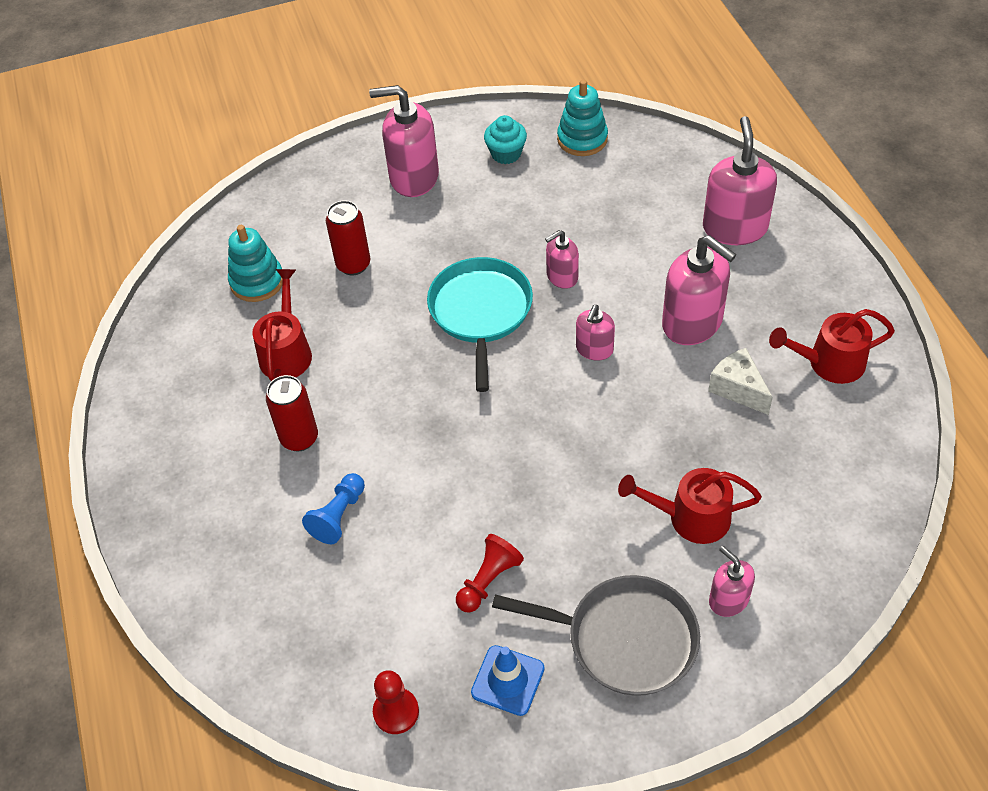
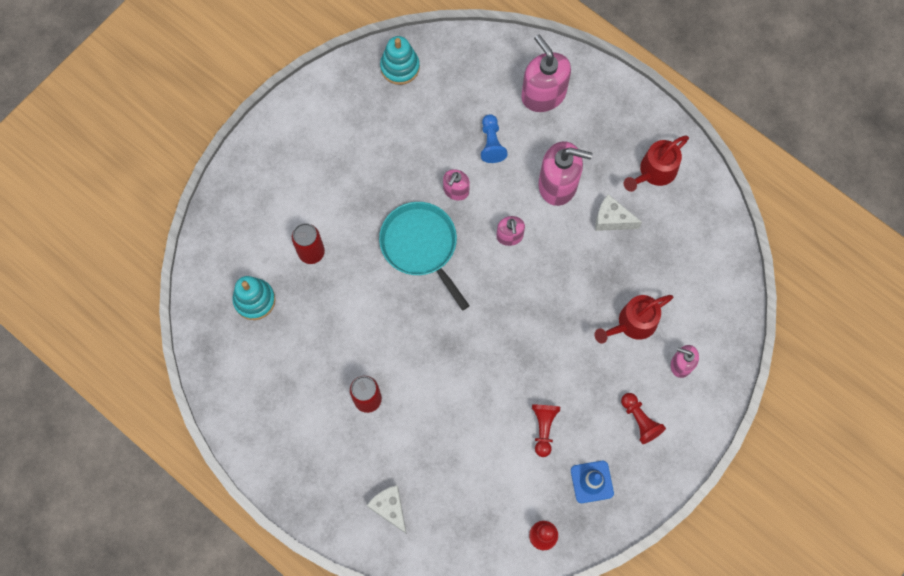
camera: 35 degrees left, 20 degrees up
red watering can [252,269,312,381] -> none
blue pawn [302,473,365,544] -> blue pawn moved to [481,114,508,163]
pink soap dispenser [369,85,439,197] -> none
turquoise cupcake [484,115,527,164] -> none
grey pan [492,575,700,696] -> red pawn [621,393,666,444]
none -> white cheese [367,485,407,534]

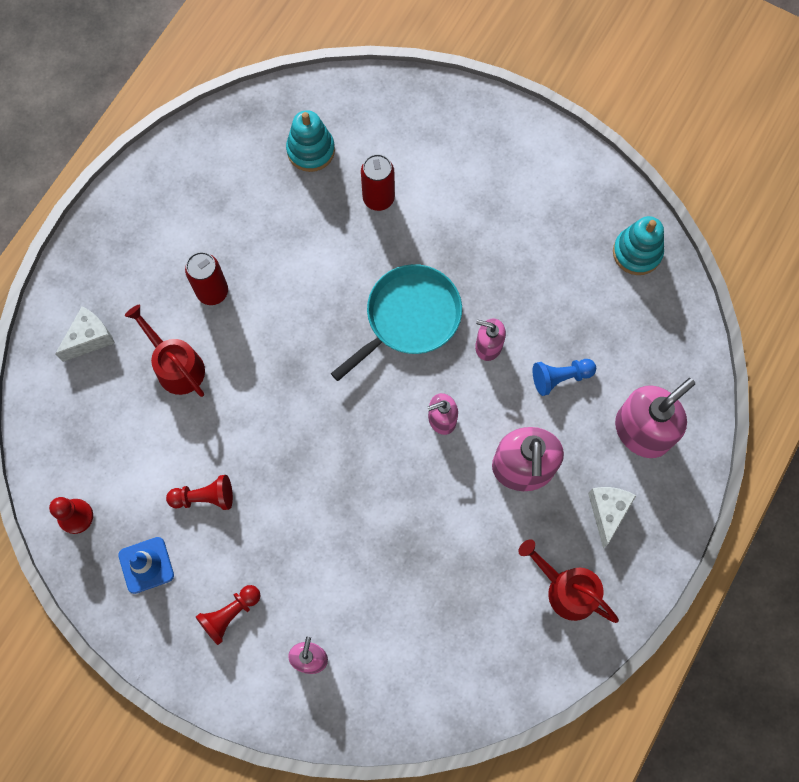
camera: 80 degrees right, 0 degrees up
red watering can [594,295,673,344] -> red watering can moved to [125,305,205,397]
white cheese [595,194,642,231] -> white cheese moved to [588,487,636,548]

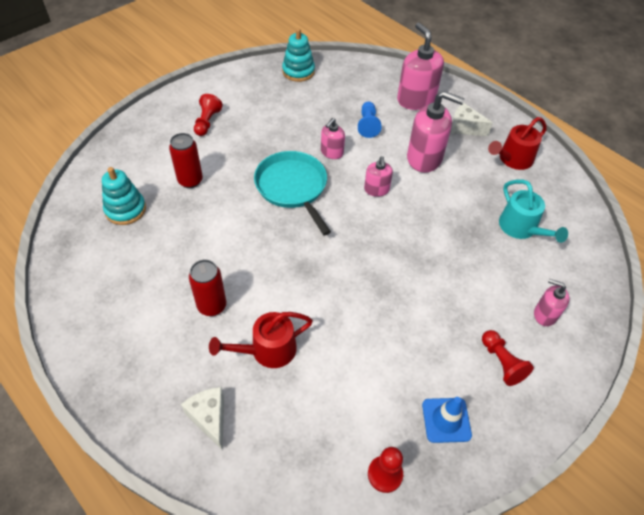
camera: 75 degrees left, 20 degrees down
red pawn [166,475,233,510] -> red pawn moved to [194,94,223,136]
none -> turquoise watering can [499,180,568,243]

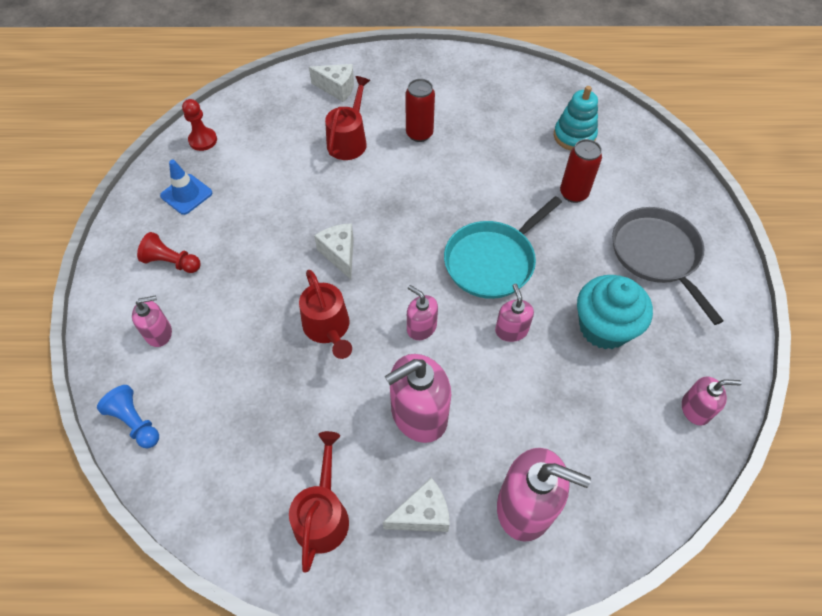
camera: 135 degrees right, 5 degrees up
red pawn [194,94,223,136] -> grey pan [612,207,724,325]
turquoise pan [254,151,331,235] -> turquoise pan turned 120 degrees clockwise [444,196,562,299]
turquoise stacking toy [282,28,315,82] -> pink soap dispenser [682,376,742,426]
blue pawn [358,102,382,138] -> blue pawn moved to [97,385,159,448]
turquoise watering can [499,180,568,243] -> none
none -> red watering can [299,270,352,359]
none -> white cheese [314,223,354,279]
none -> turquoise cupcake [577,275,653,350]

